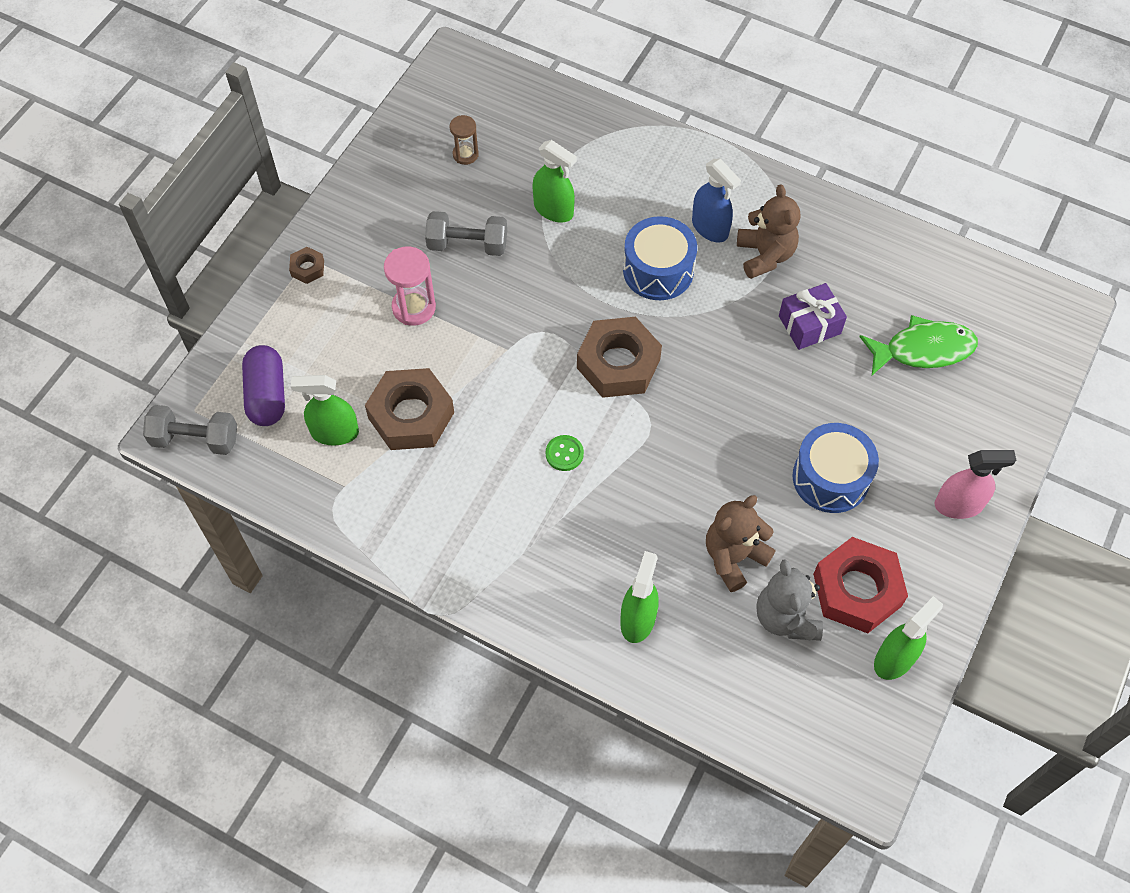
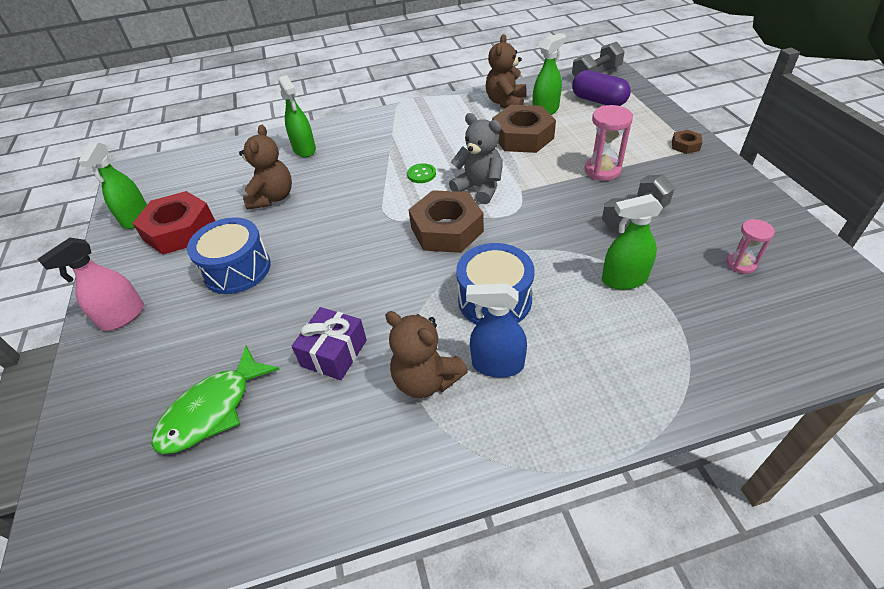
camera: 140 degrees right, 15 degrees down
brown hourglass [450,115,479,165] -> pink hourglass [727,219,775,274]
grey teddy bear [757,559,823,641] -> grey teddy bear moved to [449,113,503,204]
none -> brown teddy bear [486,34,527,108]

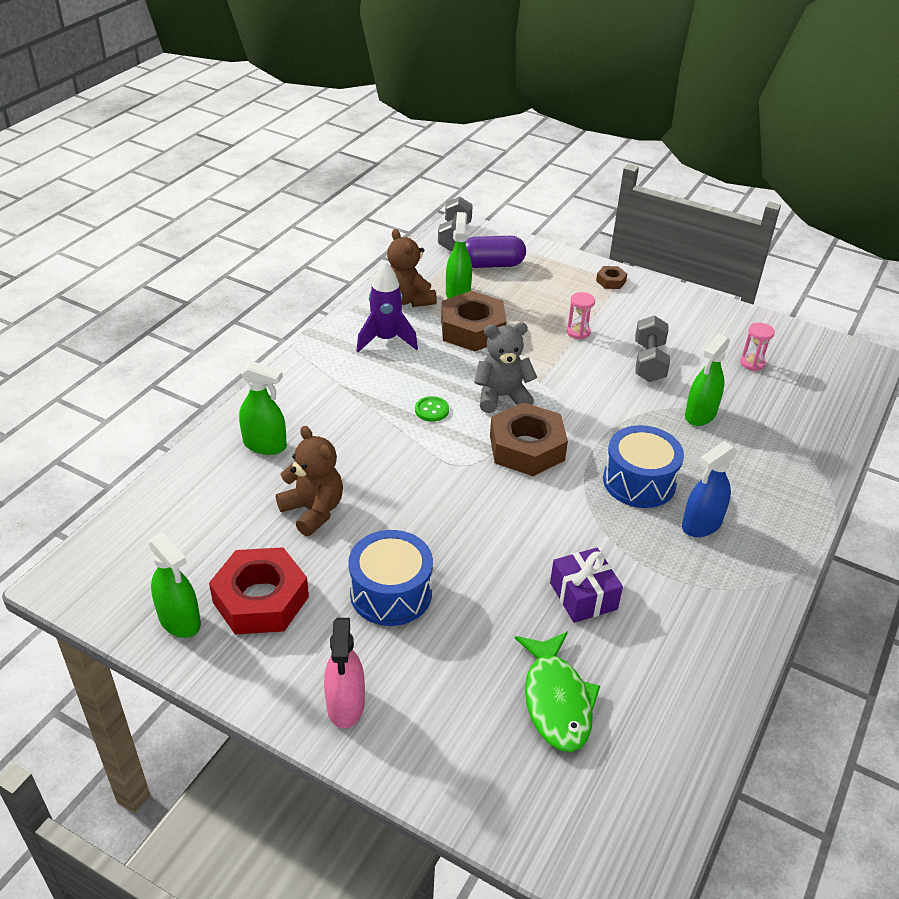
camera: 50 degrees left, 5 degrees down
brown teddy bear [385,311,468,398] -> none
pink hourglass [585,105,633,181] -> pink hourglass [567,292,595,340], size x0.63
none -> purple rocket [356,262,418,352]

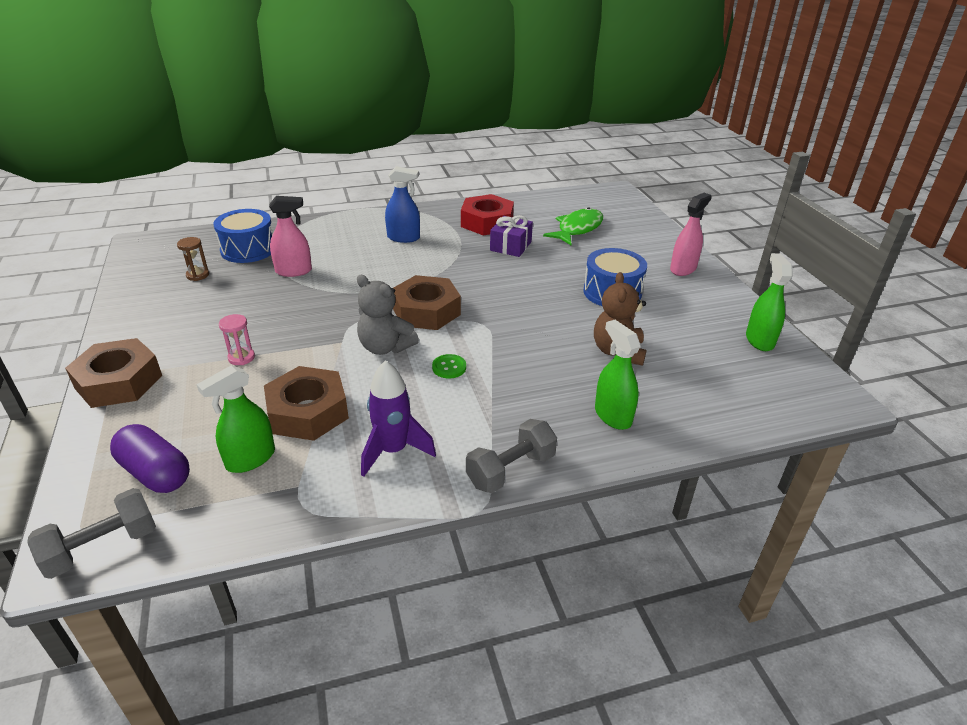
camera: 135 degrees left, 5 degrees down
red nut [209,547,309,634] -> red nut moved to [461,194,514,235]
brown teddy bear [387,229,437,307] -> none
brown nut [596,266,627,289] -> brown nut [65,338,162,408], size x2.20
blue drum [603,425,684,508] -> blue drum moved to [214,209,273,263]
grey dumbbell [635,315,670,382] -> grey dumbbell moved to [466,419,557,493]
green spray bottle [685,334,730,426] -> pink spray bottle [269,196,312,277]
pink hourglass [740,323,775,371] -> brown hourglass [177,237,209,281]

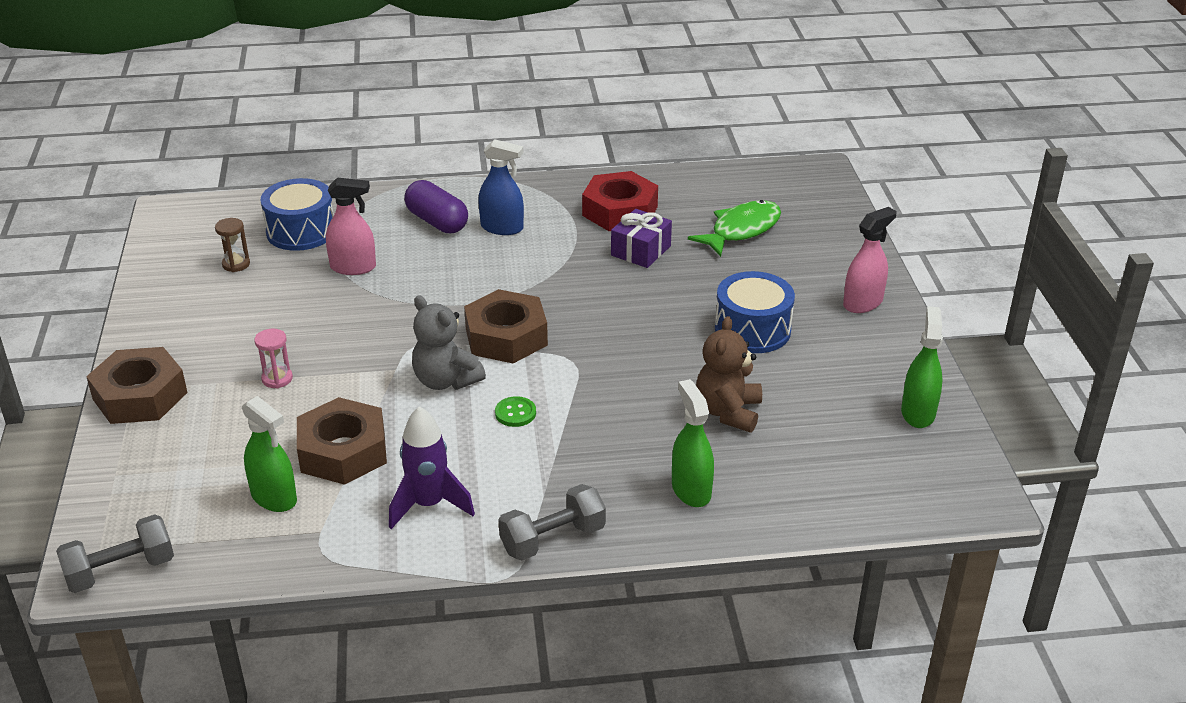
camera: 10 degrees right, 0 degrees up
purple capsule [110,424,190,493] -> purple capsule moved to [404,180,468,233]
green spray bottle [196,365,275,473] -> green spray bottle turned 105 degrees counterclockwise [242,396,297,512]

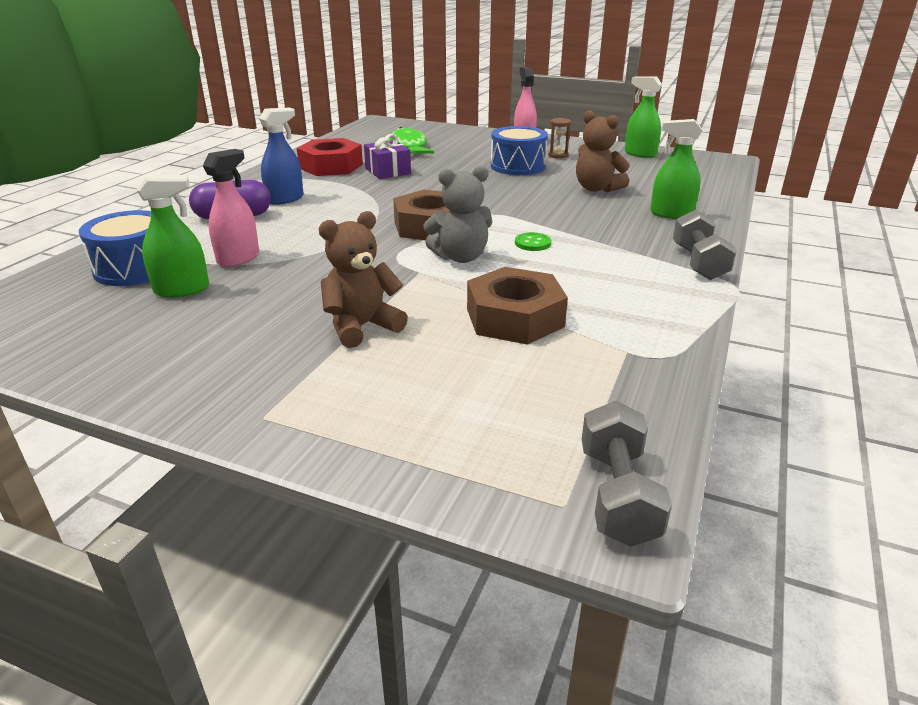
camera: 60 degrees left, 5 degrees down
brown nut [86,347,188,424] -> none
brown hourglass [215,218,250,272] -> brown hourglass moved to [548,118,571,159]
green spray bottle [242,396,297,512] -> green spray bottle moved to [137,175,209,298]
pink hourglass [254,329,293,389] -> brown teddy bear [319,211,408,348]
purple rocket [389,406,475,529] -> none

